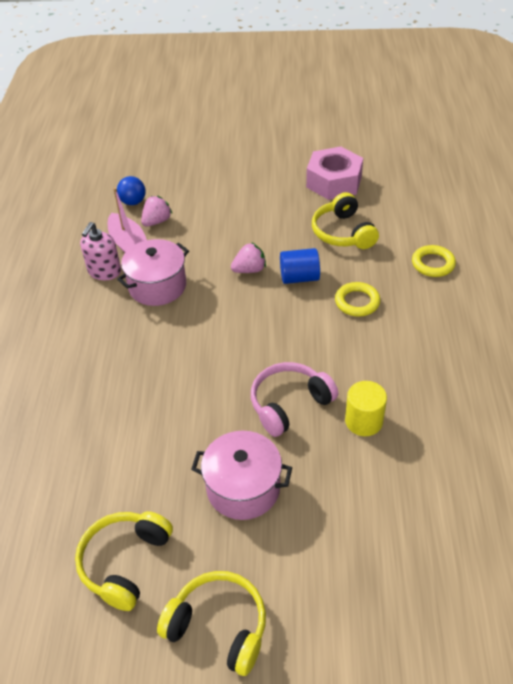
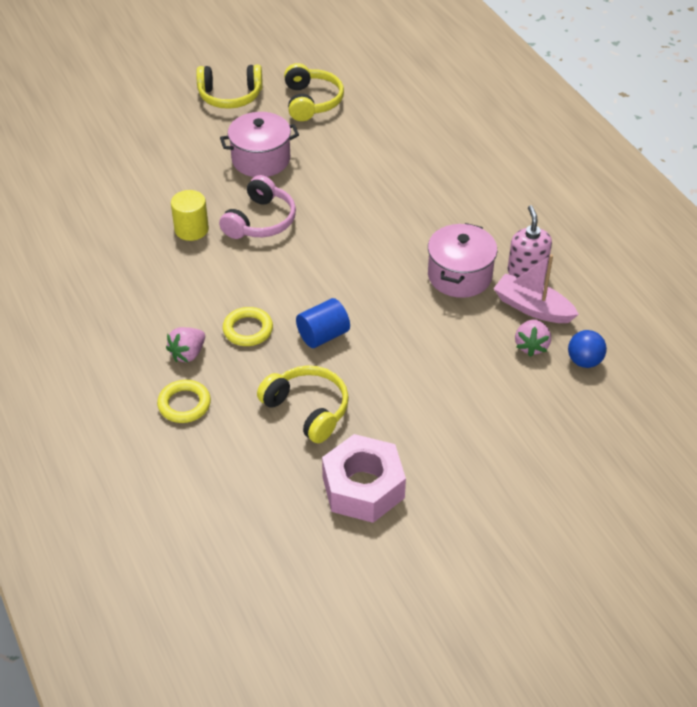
camera: 150 degrees right, 0 degrees up
pink strawberry [231,242,266,273] -> pink strawberry moved to [166,327,205,362]

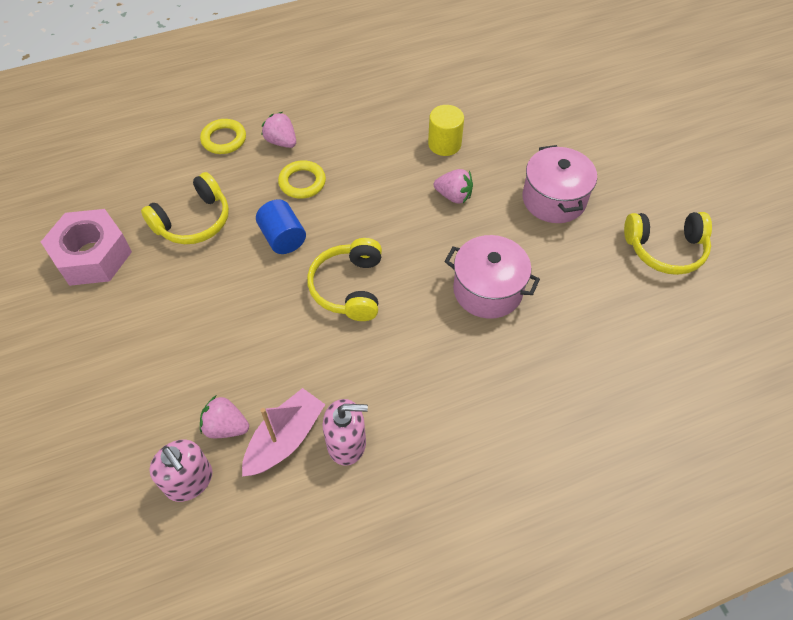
camera: 95 degrees right, 10 degrees up
yellow headphones [196,64,263,109] -> yellow headphones moved to [307,238,382,321]
pink headphones [219,175,296,239] -> pink strawberry [434,169,473,204]
pink pot [428,223,497,298] -> pink pot moved to [445,235,540,319]
blue ball [568,330,607,368] -> pink soap dispenser [150,439,212,502]

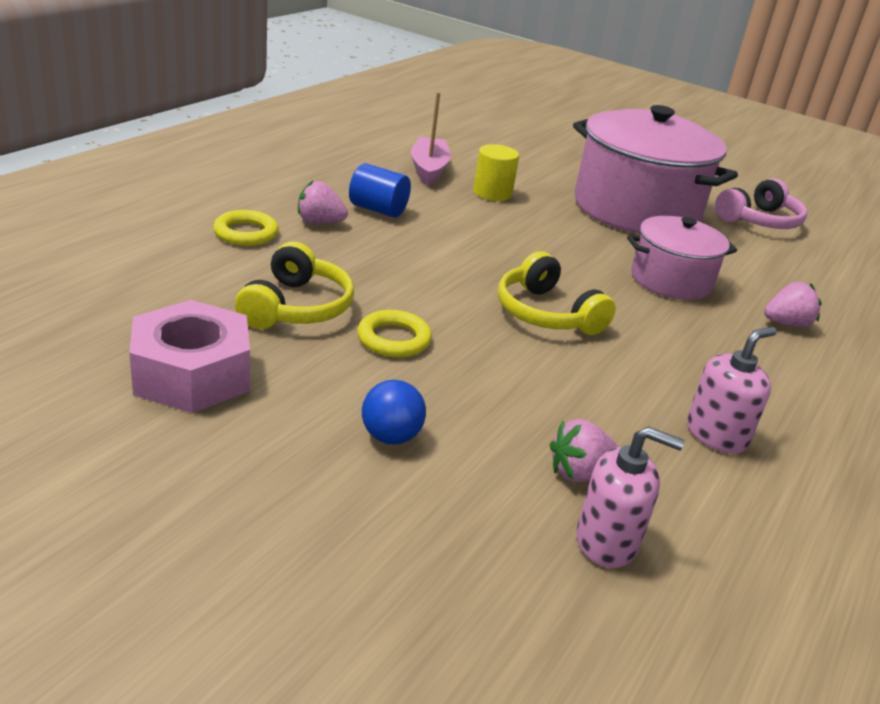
camera: 40 degrees left, 25 degrees down
pink boat [242,388,325,477] -> pink boat moved to [411,92,451,186]
blue cylinder [256,199,306,254] -> blue cylinder moved to [349,163,411,218]
yellow ring [278,160,326,199] -> yellow ring moved to [357,310,432,357]
pink strawberry [434,169,473,204] -> pink strawberry moved to [764,282,822,327]
pink pot [523,145,597,223] -> pink pot [573,105,738,234], size x1.79
yellow headphones [624,212,712,275] -> pink headphones [715,178,807,229]
none -> blue ball [362,380,426,444]

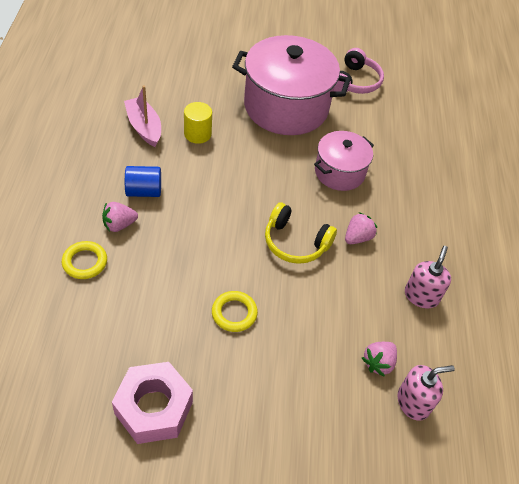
camera: 30 degrees left, 20 degrees up
yellow headphones [235,242,354,329] -> none
blue ball [362,380,426,444] -> none
pink strawberry [764,282,822,327] -> pink strawberry moved to [345,212,377,244]

